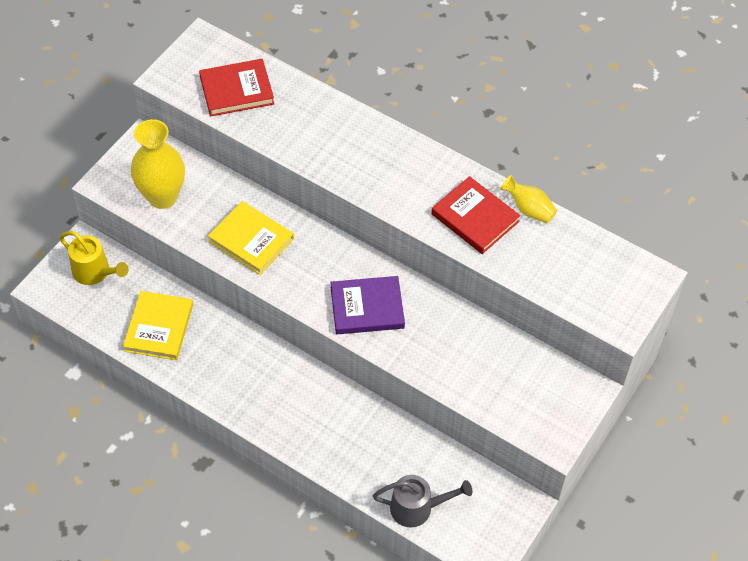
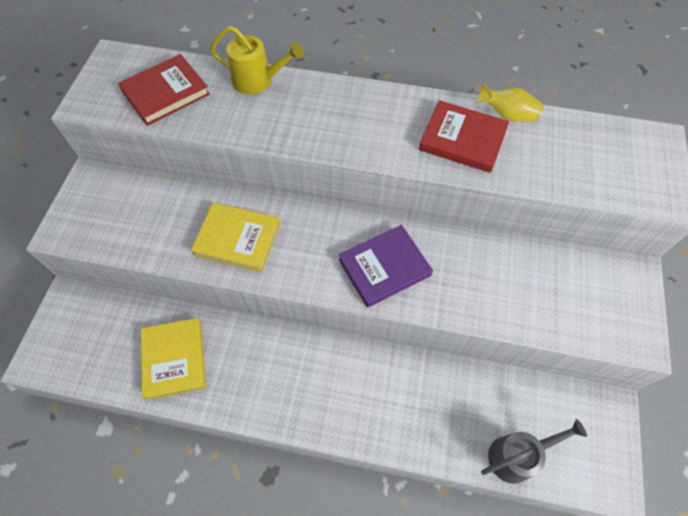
camera: 20 degrees left, 5 degrees up
yellow watering can [59,231,129,285] -> yellow watering can moved to [210,26,303,94]
yellow vase [131,119,185,209] -> none

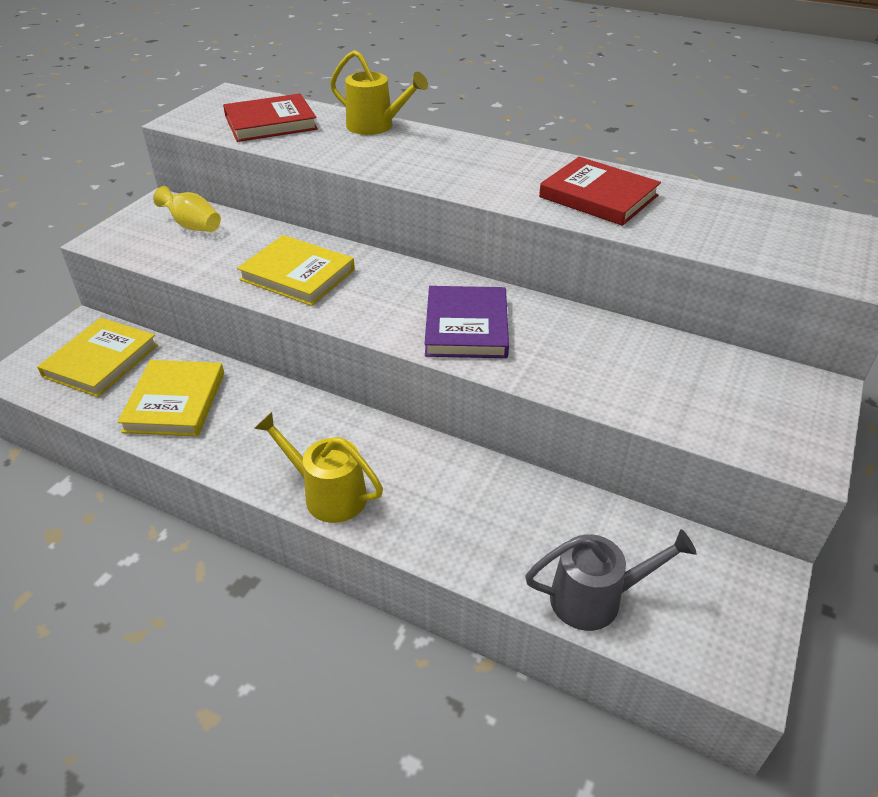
camera: 15 degrees right, 20 degrees down
purple book [339,225,433,308] -> purple book turned 75 degrees counterclockwise [425,286,509,358]
yellow vase [476,84,544,122] -> yellow vase moved to [153,186,221,232]
none -> yellow book [37,318,158,397]
none -> yellow watering can [254,412,383,523]

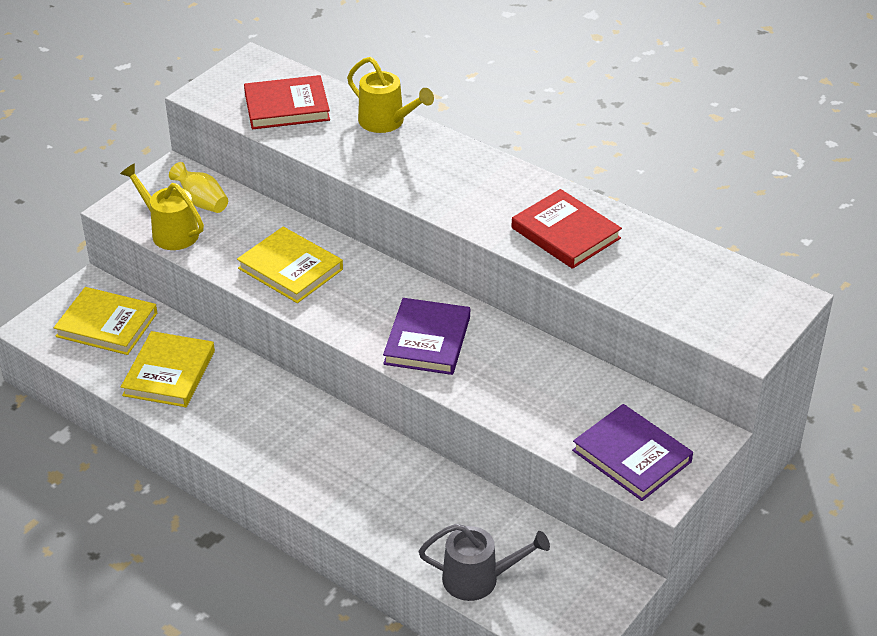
camera: 10 degrees right, 0 degrees up
yellow book [37,318,158,397] -> yellow book turned 75 degrees clockwise [54,287,157,355]
yellow watering can [254,412,383,523] -> yellow watering can moved to [120,163,204,250]
none -> purple book [572,404,693,501]

